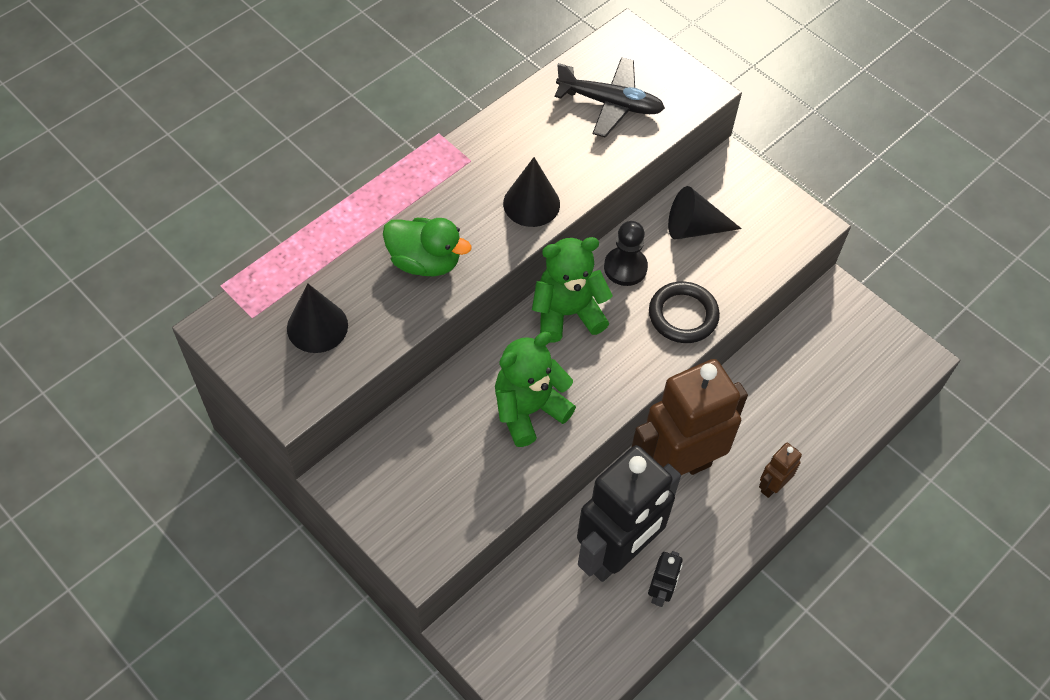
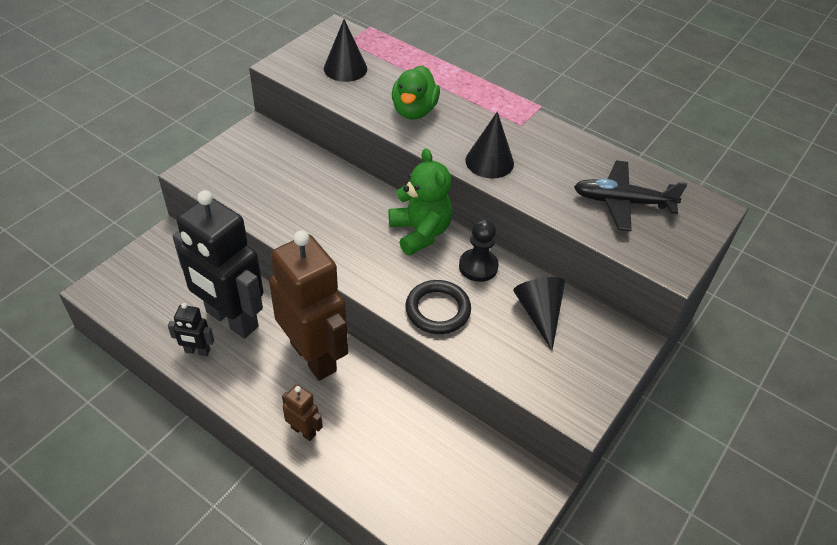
camera: 80 degrees right, 10 degrees down
green teddy bear [495,332,576,447] -> none
black plane [555,57,665,137] -> black plane turned 90 degrees clockwise [574,160,687,231]

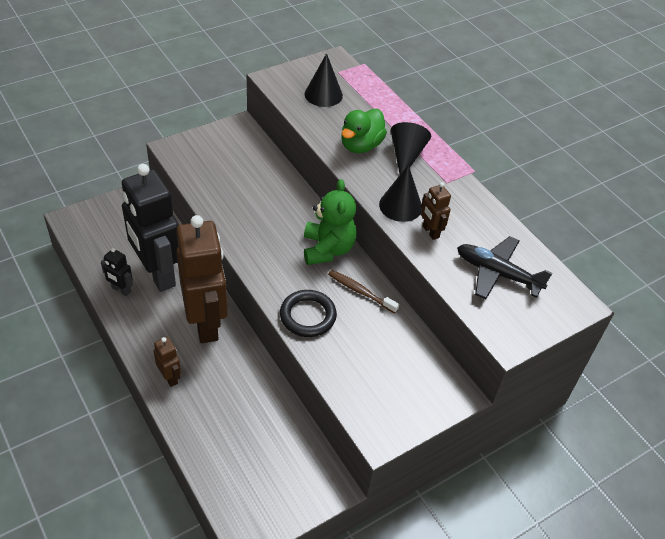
camera: 20 degrees right, 0 degrees up
black pawn [459,219,499,282] -> brown toothbrush [328,270,399,313]
black cone [513,277,565,350] -> black cone moved to [391,122,431,174]
none -> brown robot [421,182,451,240]

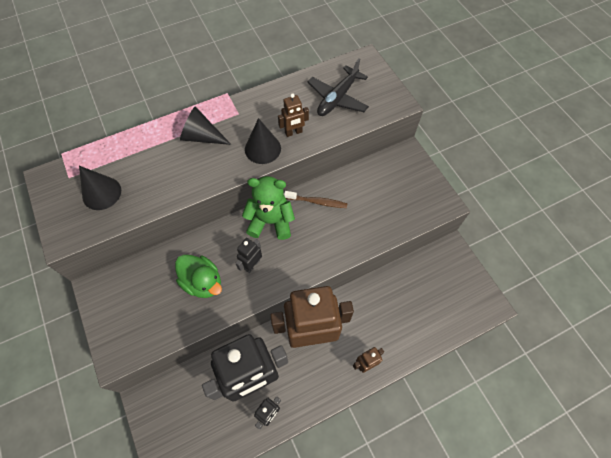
camera: 80 degrees left, 15 degrees up
black ring [280,290,337,337] -> none
brown toothbrush [328,270,399,313] -> brown toothbrush turned 120 degrees counterclockwise [284,191,348,208]
green duck [341,109,387,153] -> green duck moved to [175,255,222,298]
none -> black robot [236,238,262,273]

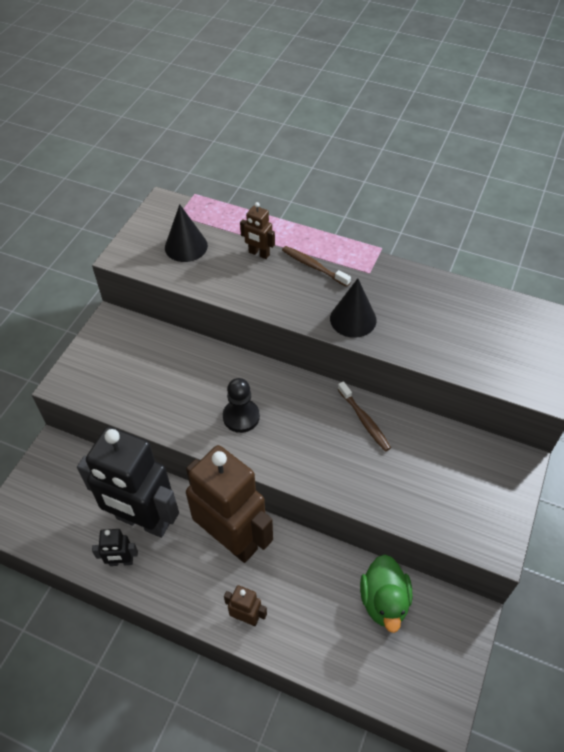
camera: 50 degrees right, 10 degrees down
green duck [175,255,222,298] -> green duck moved to [360,554,412,633]
black cone [180,106,232,145] -> brown toothbrush [282,246,351,287]
black robot [236,238,262,273] -> black pawn [223,378,260,433]
green teddy bear [242,176,295,240] -> none
brown robot [278,93,309,137] -> brown robot moved to [240,202,275,259]
black plane [308,58,369,116] -> none

